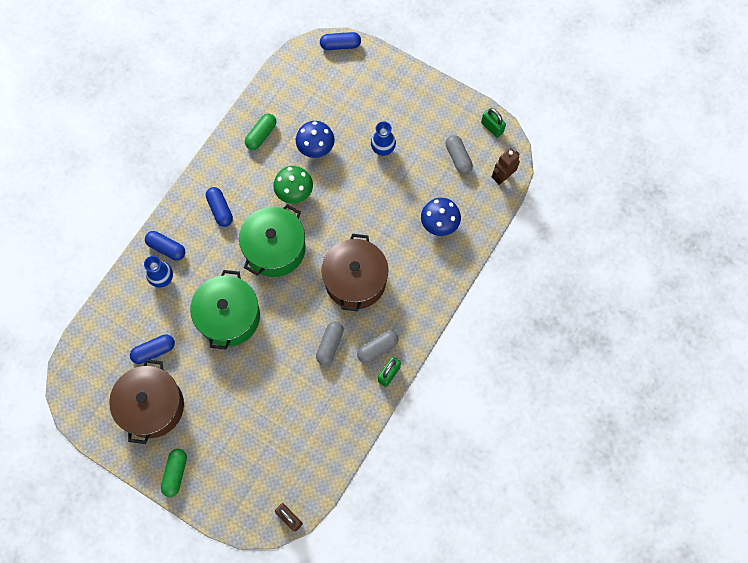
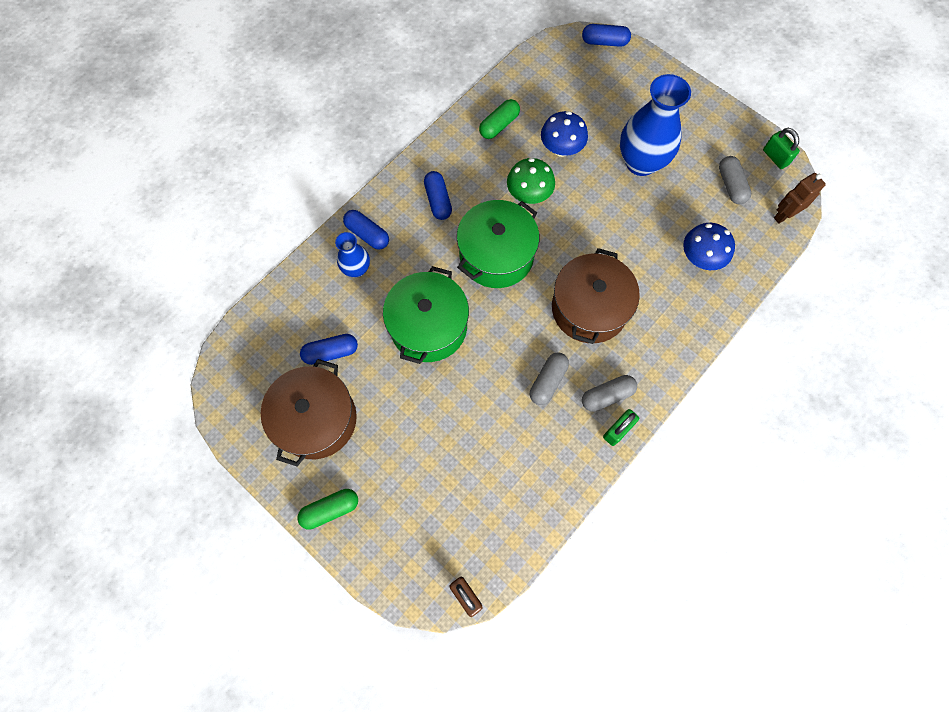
camera: 10 degrees right, 0 degrees up
green capsule [161,449,187,497] -> green capsule turned 45 degrees clockwise [297,489,358,530]
blue vase [371,121,396,156] -> blue vase [620,74,691,176], size x1.88

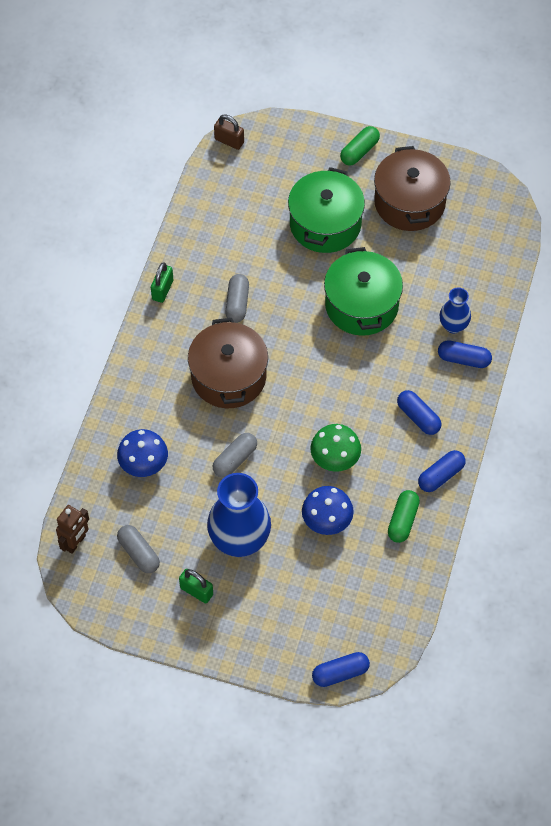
camera: 155 degrees right, 10 degrees down
blue capsule [300,334,358,365] -> blue capsule moved to [418,450,466,492]
green pot [457,200,539,288] -> green pot moved to [288,167,365,253]
grey capsule [582,375,637,412] -> grey capsule moved to [213,433,257,477]
green padlock [763,128,800,169] -> green padlock moved to [179,569,213,603]

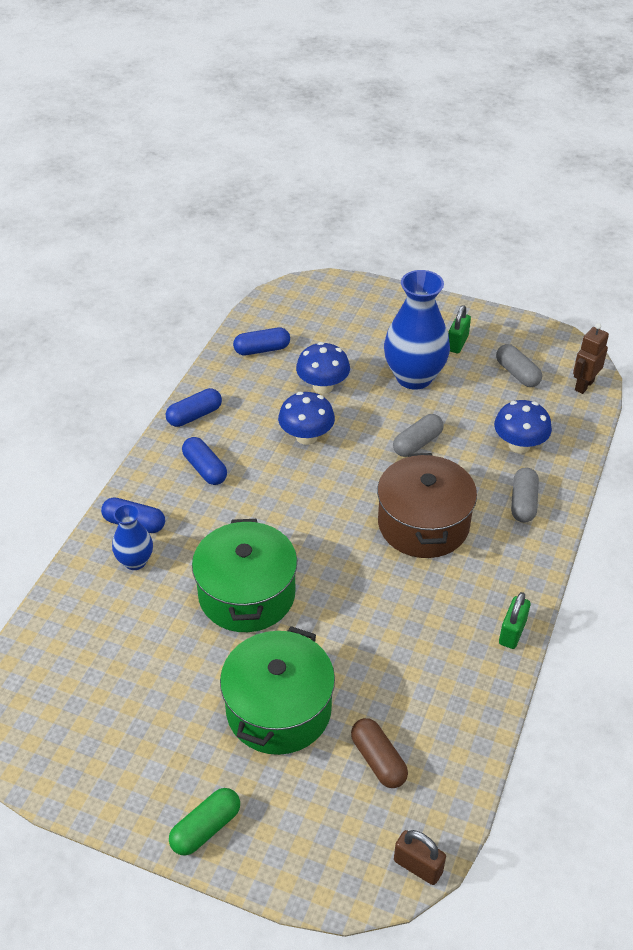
camera: 175 degrees left, 15 degrees down
green padlock [179,569,213,603] -> green padlock turned 75 degrees clockwise [448,305,471,353]
grey capsule [225,274,249,323] -> grey capsule moved to [511,468,539,523]
green mushroom [310,424,361,472] -> blue mushroom [278,392,335,445]
blue capsule [312,652,370,687] -> blue capsule moved to [233,328,290,355]
brown pot [374,146,451,231] -> none
green capsule [388,490,420,543] -> none
none -> brown capsule [351,718,408,788]

